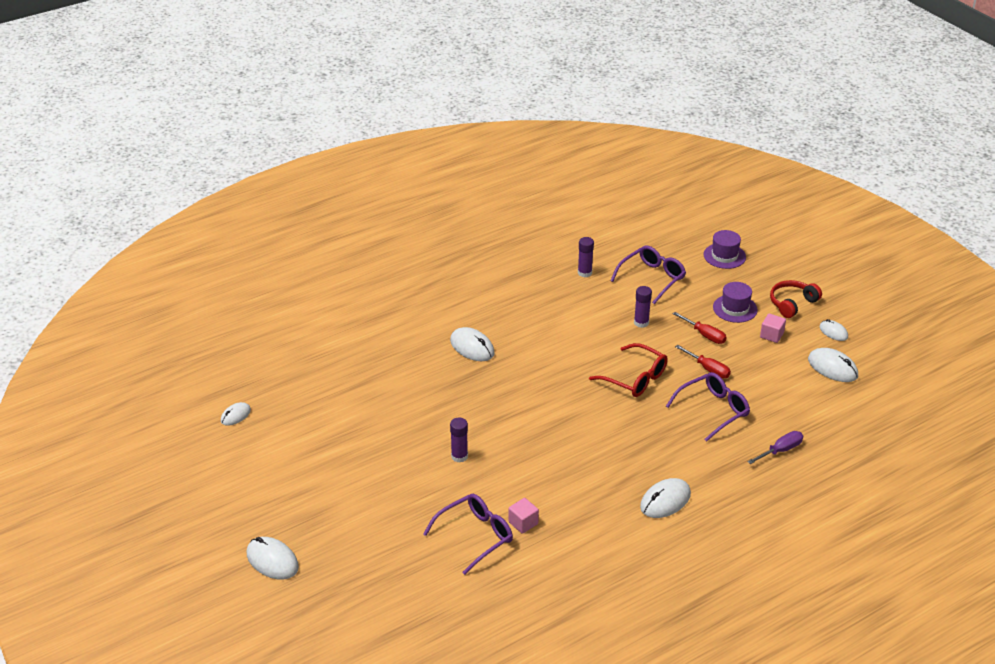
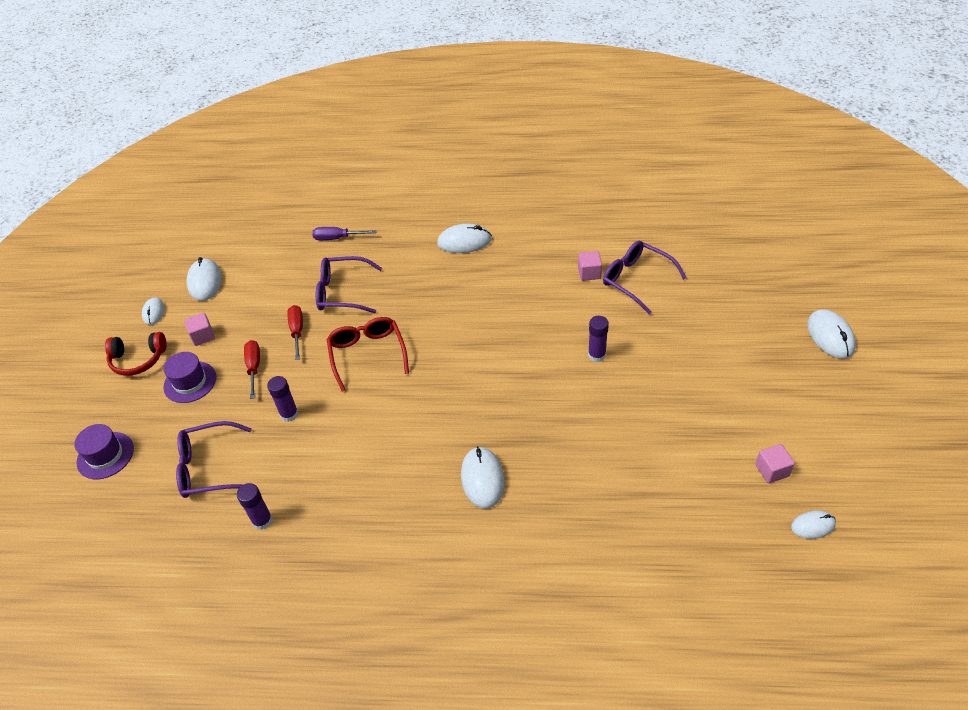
camera: 140 degrees left, 10 degrees up
purple glasses [423,494,513,575] -> purple glasses turned 45 degrees clockwise [603,241,687,314]
none -> pink cube [755,444,795,483]

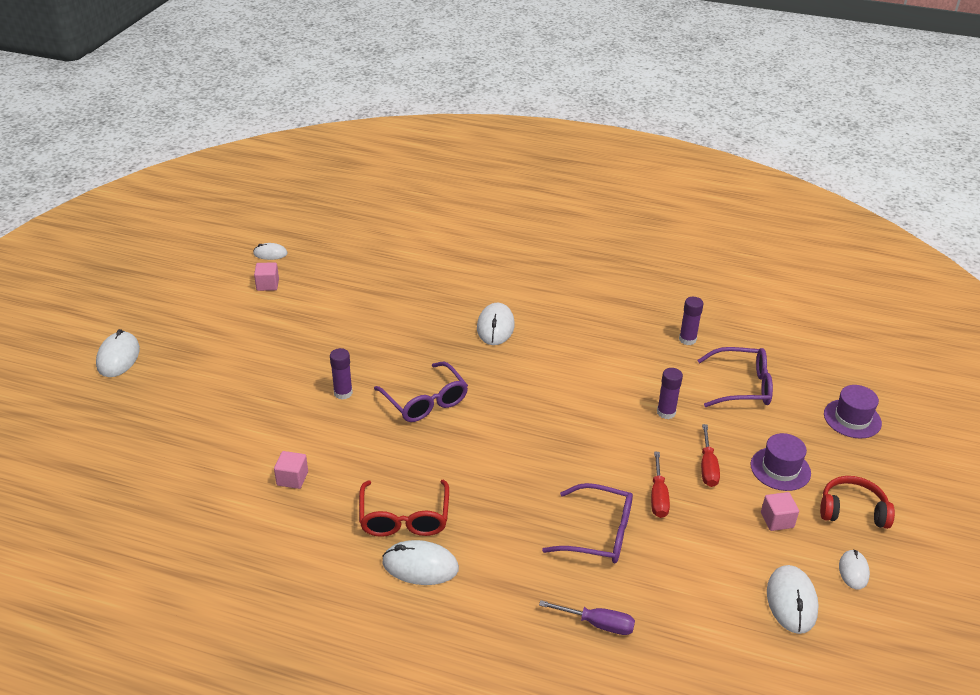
camera: 170 degrees left, 10 degrees down
red glasses [327,317,409,392] -> red glasses moved to [359,480,449,537]
purple glasses [603,241,687,314] -> purple glasses moved to [374,362,468,422]

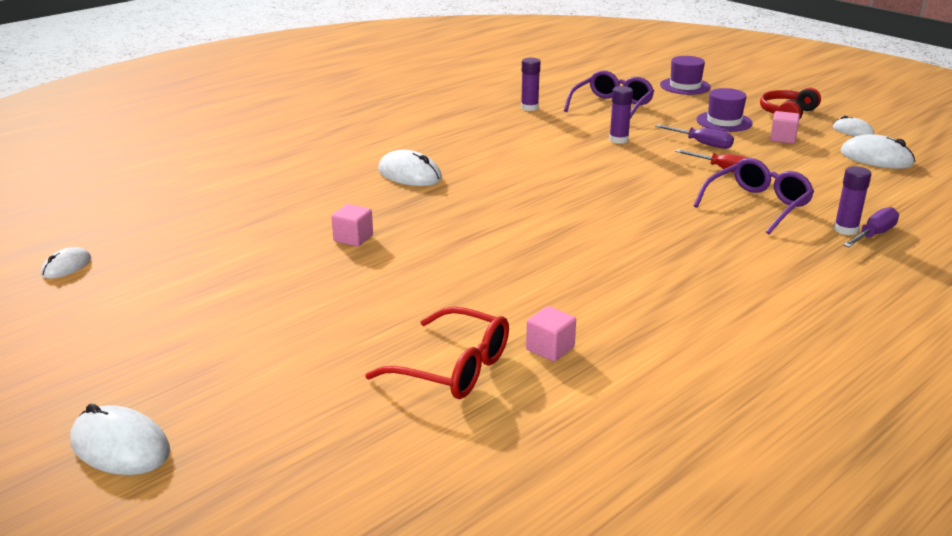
camera: 60 degrees left, 10 degrees down
pink cube [254,262,279,291] -> pink cube moved to [332,204,373,247]
purple glue stick [330,348,353,400] -> purple glue stick moved to [834,166,871,235]
red glasses [359,480,449,537] -> red glasses moved to [365,307,509,399]
purple glasses [374,362,468,422] -> none
white mouse [382,540,459,585] -> none
red screwdriver [701,424,720,487] -> purple screwdriver [655,124,734,149]

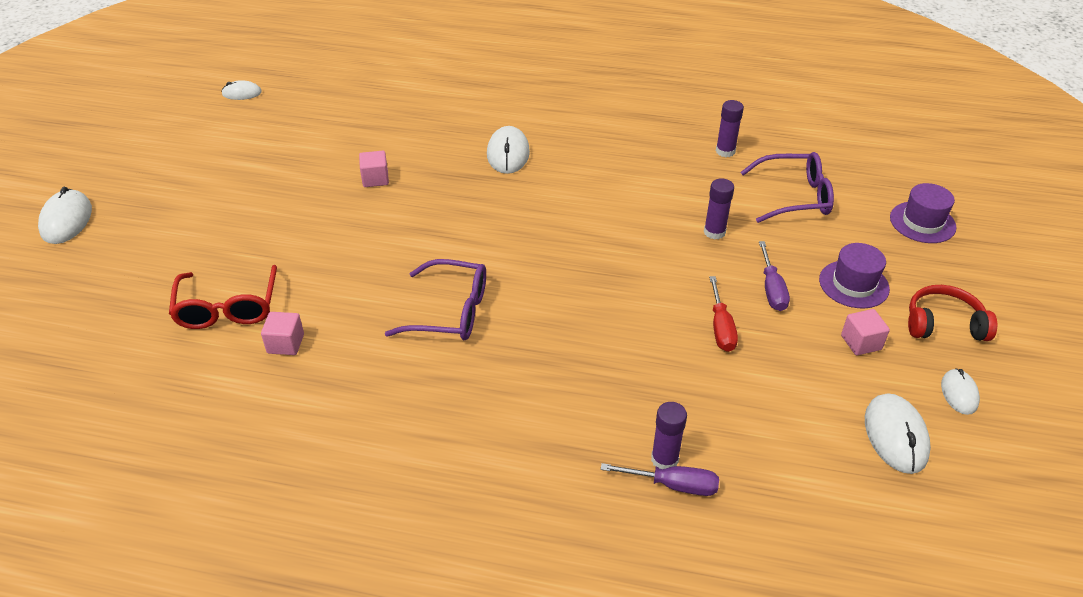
camera: 55 degrees right, 15 degrees up
purple glasses [693,158,814,234] -> purple glasses moved to [385,259,486,340]

